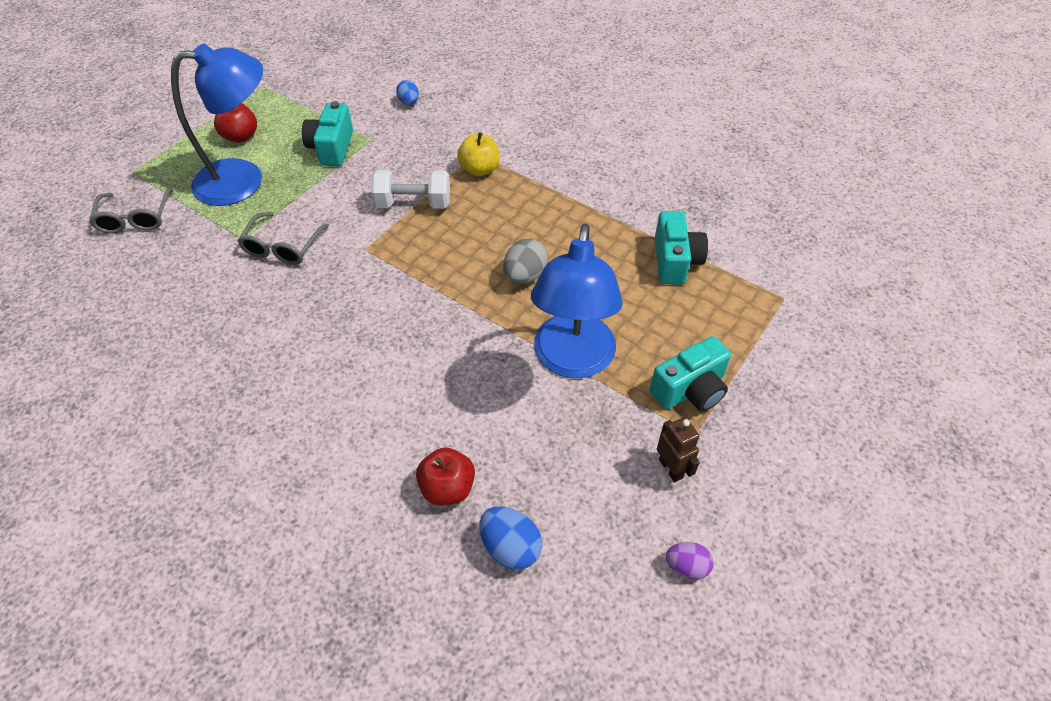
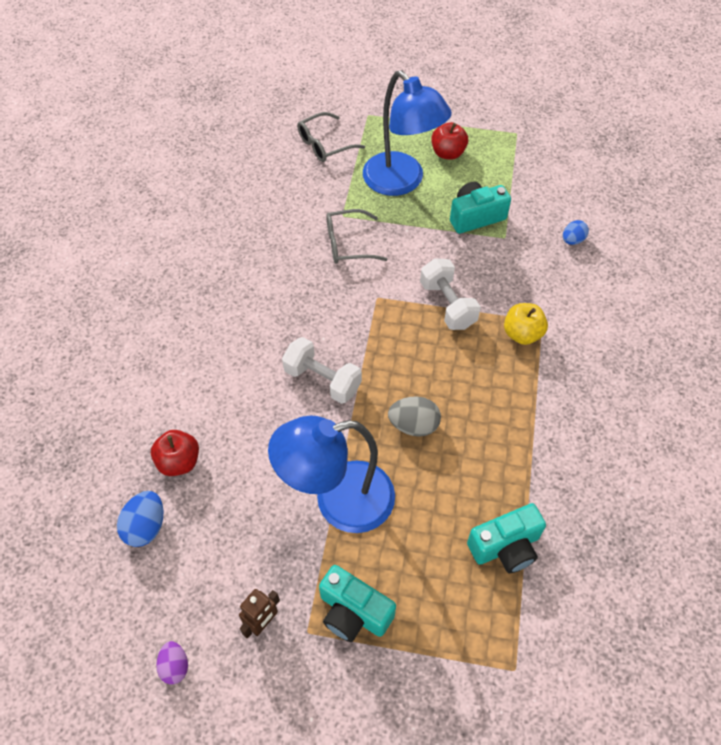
camera: 65 degrees right, 5 degrees up
none -> white dumbbell [282,337,362,404]

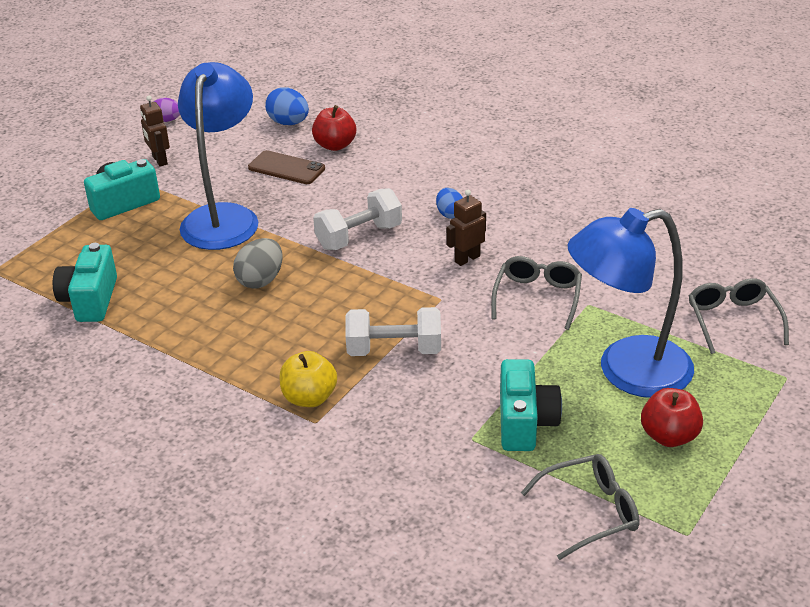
camera: 115 degrees right, 20 degrees down
blue egg [563,220,589,245] -> blue egg moved to [436,188,463,219]
none -> brown phone [248,150,325,184]
none -> brown robot [446,190,486,266]
none -> grey glasses [521,454,640,560]

